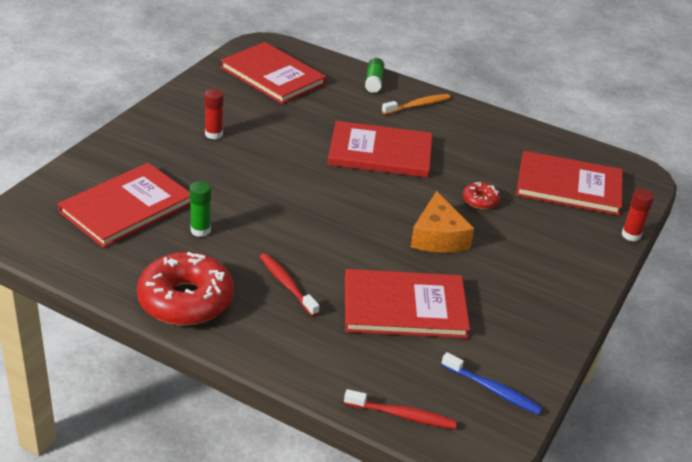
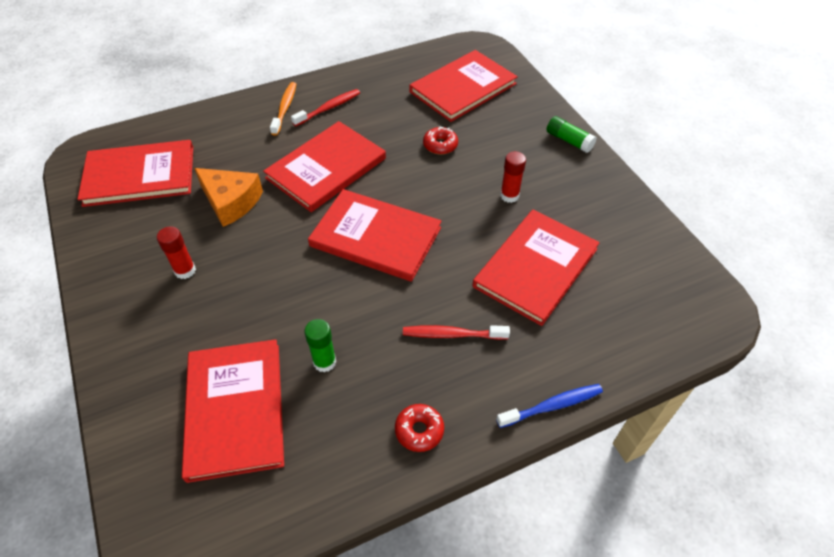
camera: 50 degrees left, 15 degrees up
red donut [137,252,234,326] -> red donut [395,404,444,452], size x0.46
red toothbrush [344,389,457,429] -> red toothbrush moved to [291,89,360,126]
green glue stick [365,58,385,93] -> green glue stick moved to [546,116,596,153]
orange cheese [411,191,474,253] -> orange cheese moved to [194,168,263,227]
blue toothbrush [441,352,542,415] -> blue toothbrush moved to [496,384,603,428]
red glue stick [622,188,654,241] -> red glue stick moved to [500,151,526,203]
none -> red book [308,189,442,282]

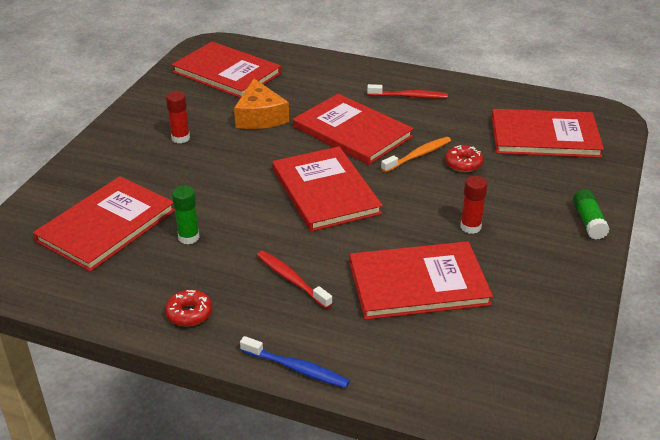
camera: 45 degrees right, 15 degrees down
red book [263,121,386,212] -> red book turned 45 degrees clockwise [293,94,414,165]
orange toothbrush [270,82,296,136] -> orange toothbrush moved to [381,137,451,173]

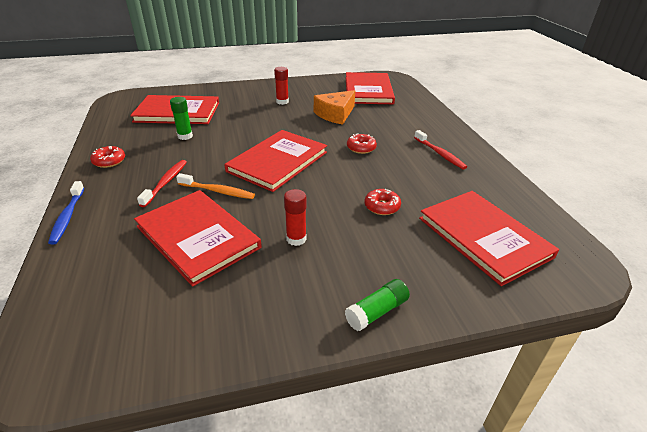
camera: 55 degrees right, 0 degrees up
red book [293,94,414,165] -> red donut [347,134,377,154]
orange toothbrush [381,137,451,173] -> orange toothbrush moved to [176,173,255,199]

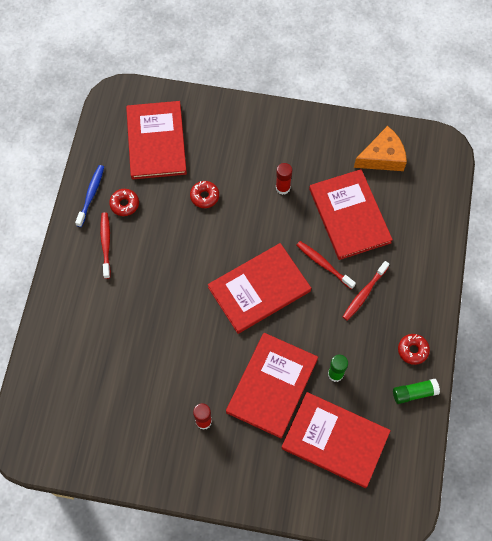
camera: 155 degrees left, 30 degrees up
blue toothbrush [48,181,84,245] -> blue toothbrush moved to [75,165,104,227]
orange toothbrush [176,173,255,199] -> red toothbrush [297,241,356,289]
orange cheese [314,90,355,125] -> orange cheese moved to [354,126,407,171]
green glue stick [345,279,410,331] -> green glue stick moved to [393,379,440,404]
red book [346,72,395,104] -> red book moved to [226,333,318,439]
red donut [347,134,377,154] -> red donut moved to [109,189,139,216]

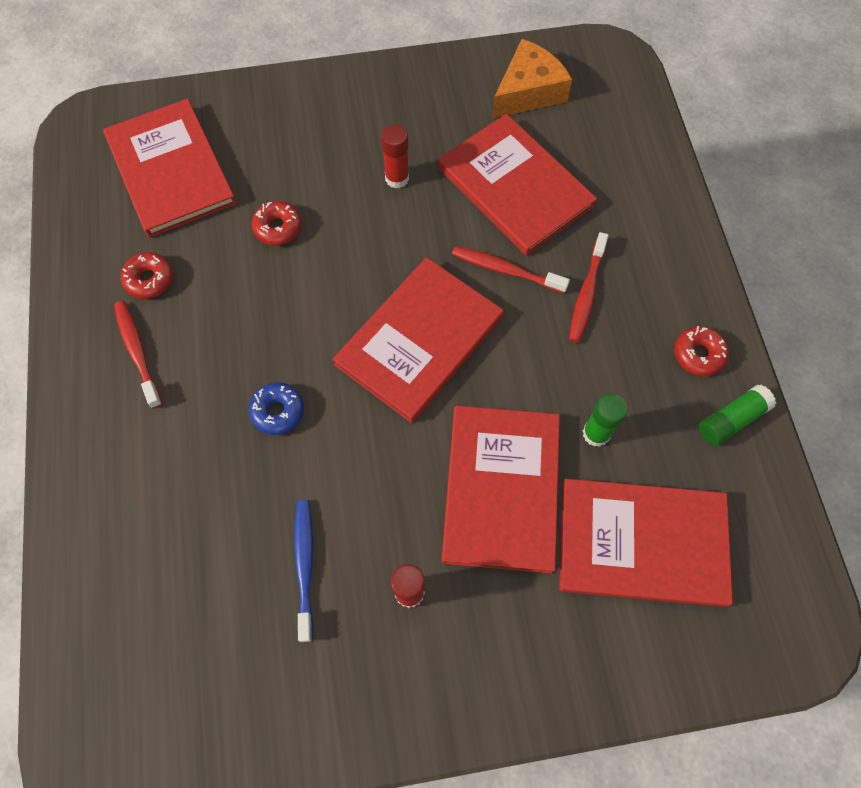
camera: 20 degrees left, 0 degrees up
blue toothbrush [75,165,104,227] -> blue toothbrush moved to [294,500,313,642]
none -> blue donut [249,382,304,435]

